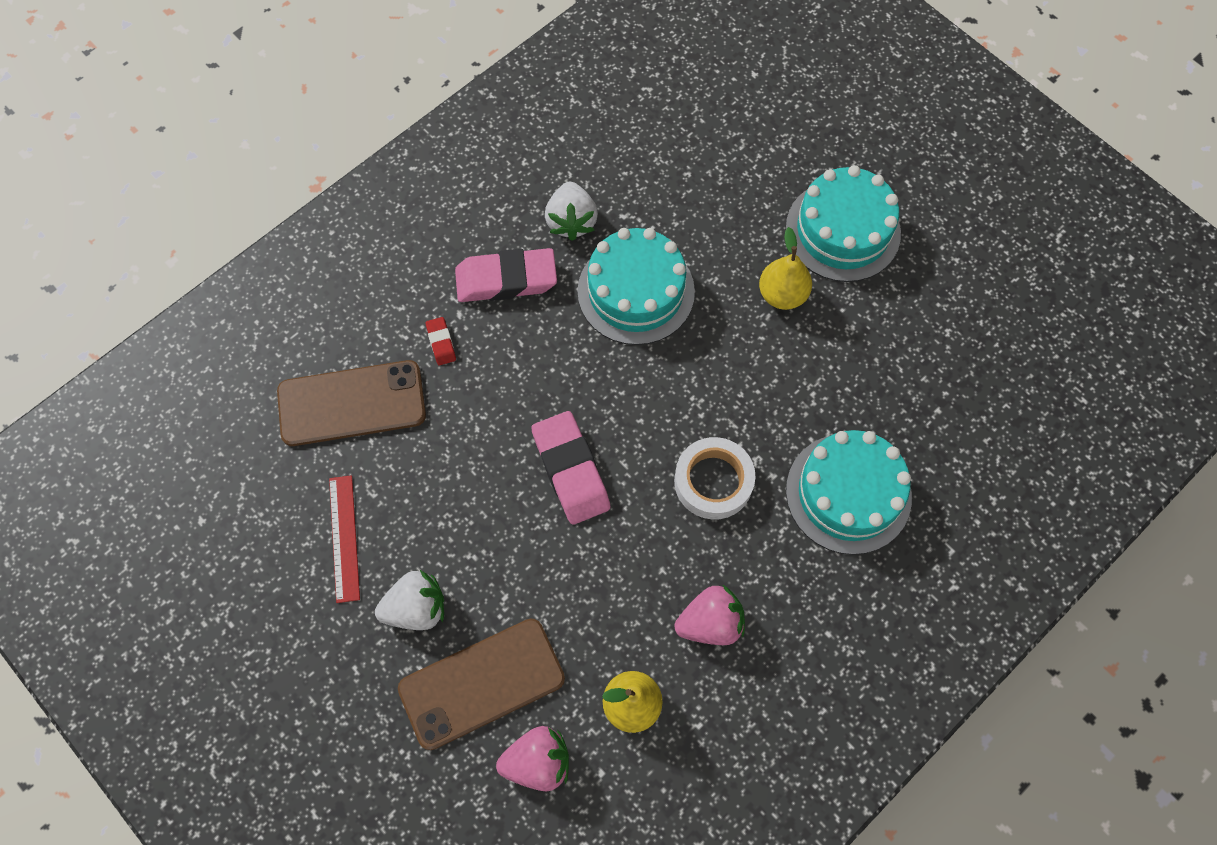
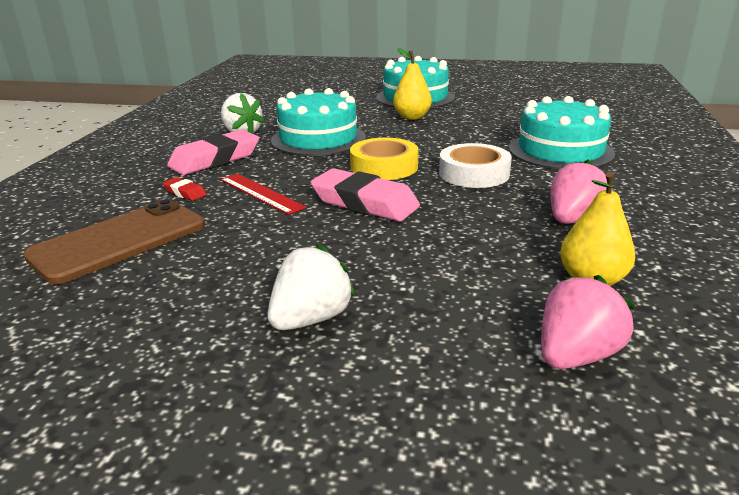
camera: 35 degrees left, 40 degrees down
red ruler [329,475,360,603] -> red ruler moved to [220,174,307,215]
brown phone [398,618,565,750] -> none
none -> yellow tape [350,138,418,180]

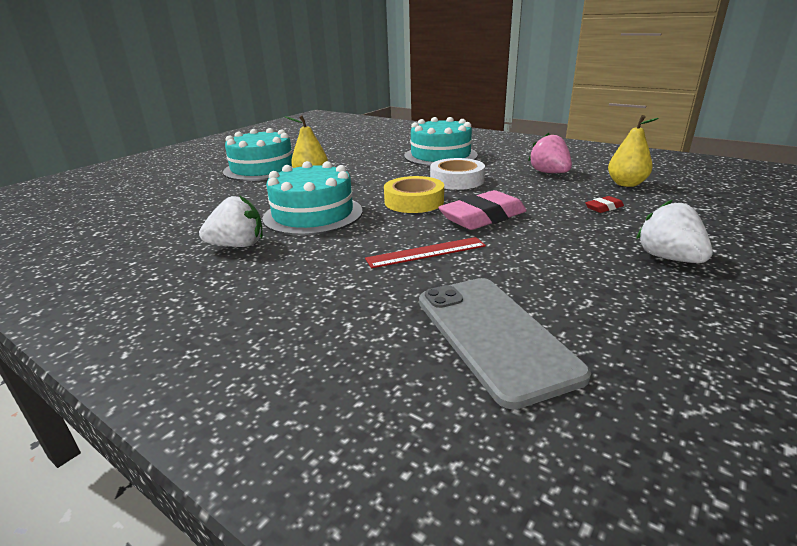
camera: 65 degrees left, 0 degrees up
brown phone [23,199,205,284] -> grey phone [419,278,591,409]
red eraser [163,177,207,201] -> red eraser moved to [585,196,624,213]
pink eraser [167,130,259,175] -> none
pink strawberry [541,275,635,369] -> none

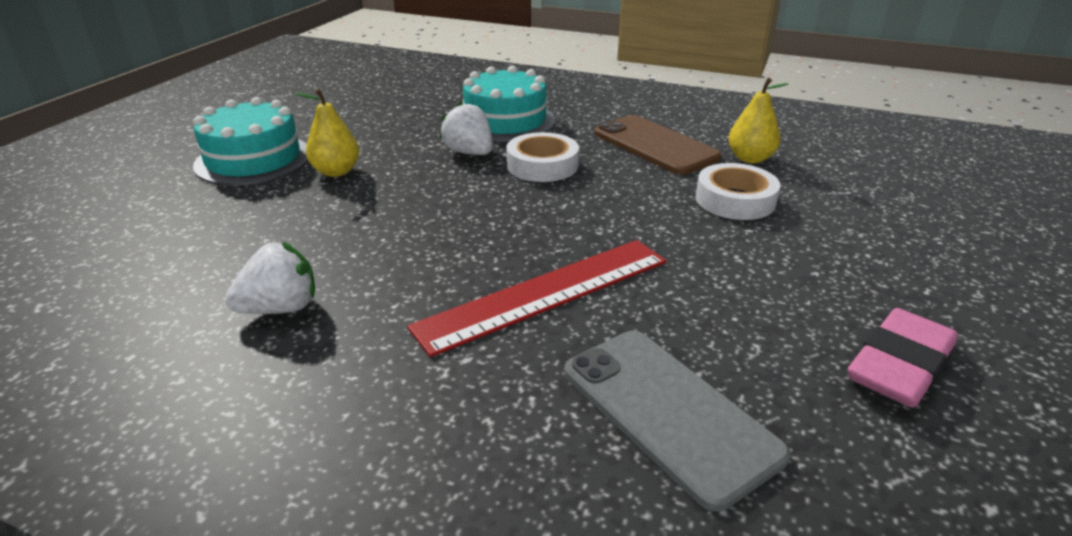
camera: 15 degrees left, 5 degrees up
turquoise cake [262,161,363,235] -> none
red ruler [365,237,486,268] -> red ruler [407,240,667,357], size x1.78
yellow tape [384,176,444,213] -> none
pink eraser [438,190,527,230] -> pink eraser moved to [848,308,958,408]
pink strawberry [528,133,572,173] -> brown phone [594,115,722,175]
red eraser [585,196,624,213] -> white tape [696,163,780,220]
white strawberry [636,199,713,263] -> white strawberry moved to [440,102,493,155]

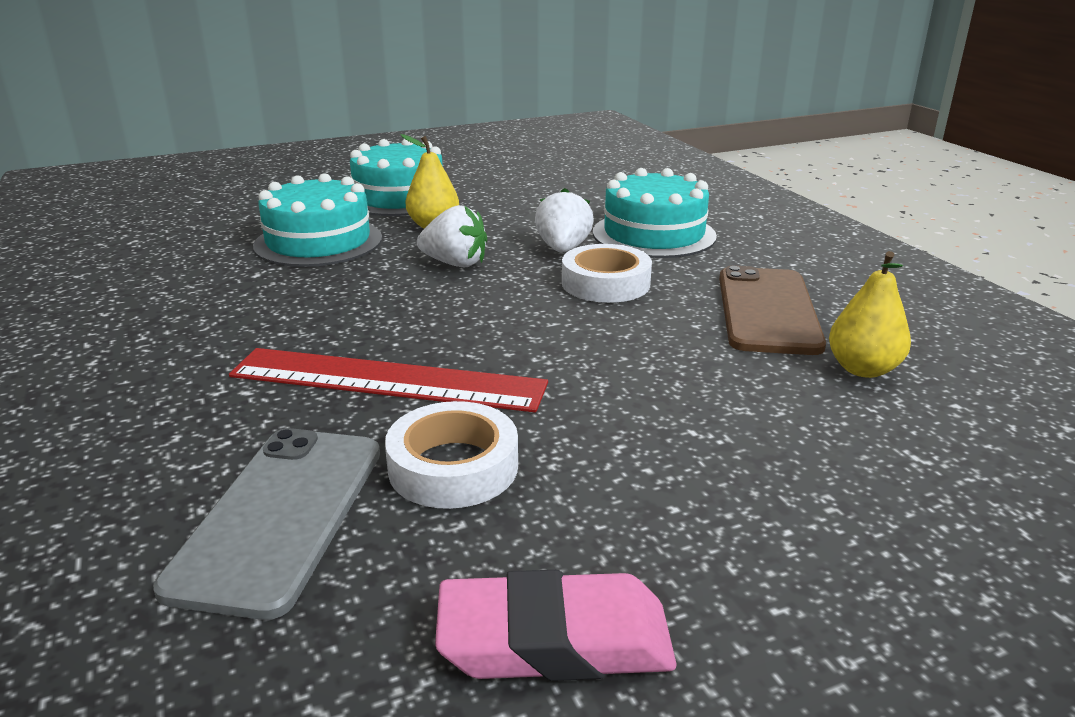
camera: 45 degrees right, 5 degrees down
white strawberry [225,242,315,314] -> white strawberry moved to [417,205,487,268]
white tape [696,163,780,220] -> white tape moved to [385,401,518,509]
none -> turquoise cake [253,173,382,267]

